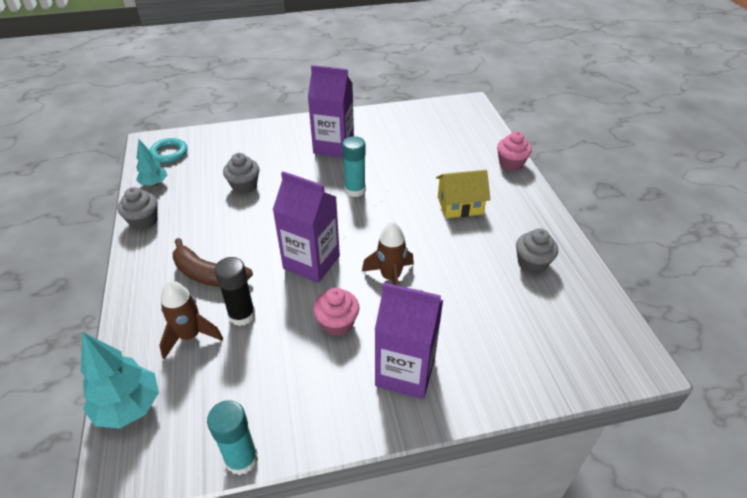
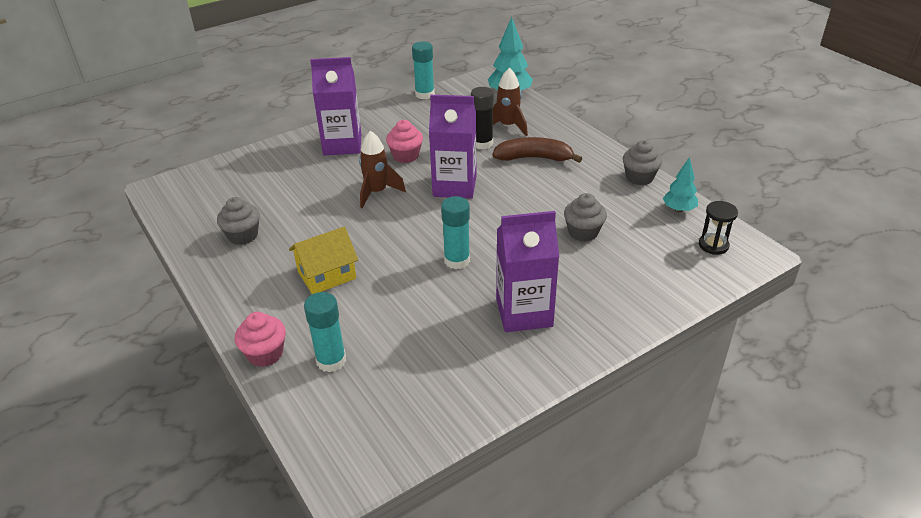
camera: 160 degrees right, 5 degrees down
turquoise ring [149,138,188,163] -> black hourglass [699,201,738,255]
none -> turquoise glue stick [304,292,346,372]

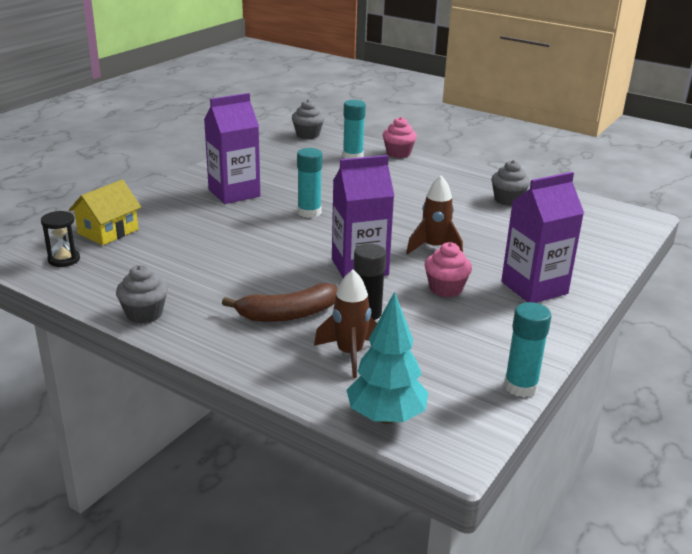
camera: 155 degrees right, 10 degrees down
yellow house [289,227,358,294] -> yellow house moved to [69,180,141,245]
grey cupcake [564,193,607,242] -> grey cupcake moved to [292,99,325,139]
turquoise tree [663,157,698,212] -> none

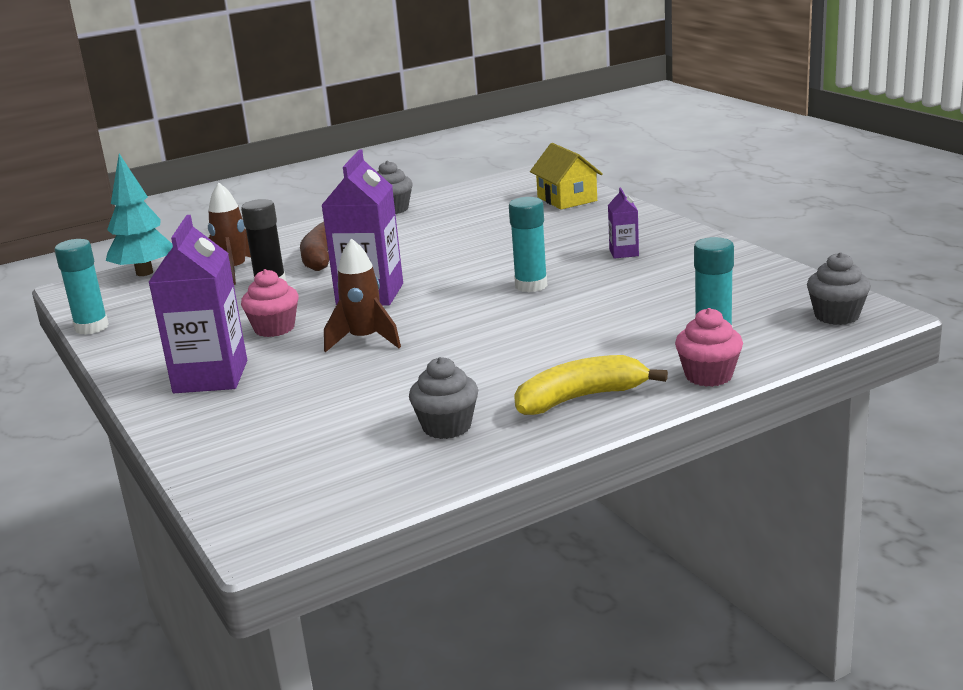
camera: 120 degrees right, 5 degrees down
black hourglass [41,211,80,267] -> none
purple carton [204,93,261,204] -> purple carton [608,188,639,259], size x0.48
none -> yellow banana [514,355,668,415]

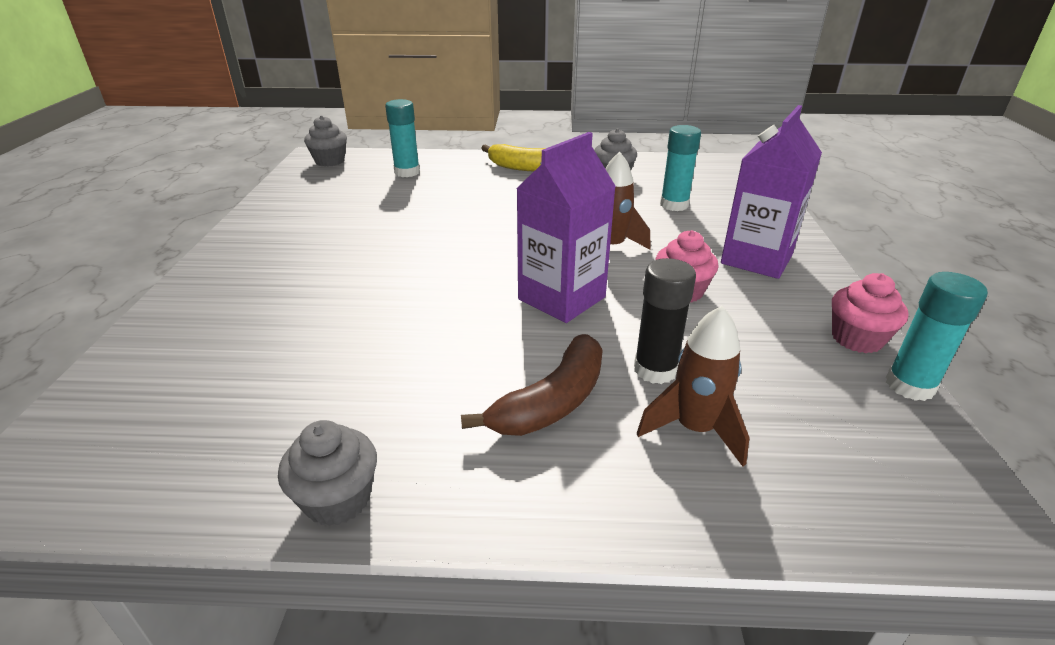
camera: 150 degrees left, 10 degrees up
turquoise tree [106,154,173,276] -> none
turquoise glue stick [509,197,547,292] -> turquoise glue stick moved to [660,125,701,211]
yellow house [530,143,603,210] -> none
purple carton [608,188,639,259] -> none
pink cupcake [675,308,743,387] -> pink cupcake moved to [832,273,909,353]

